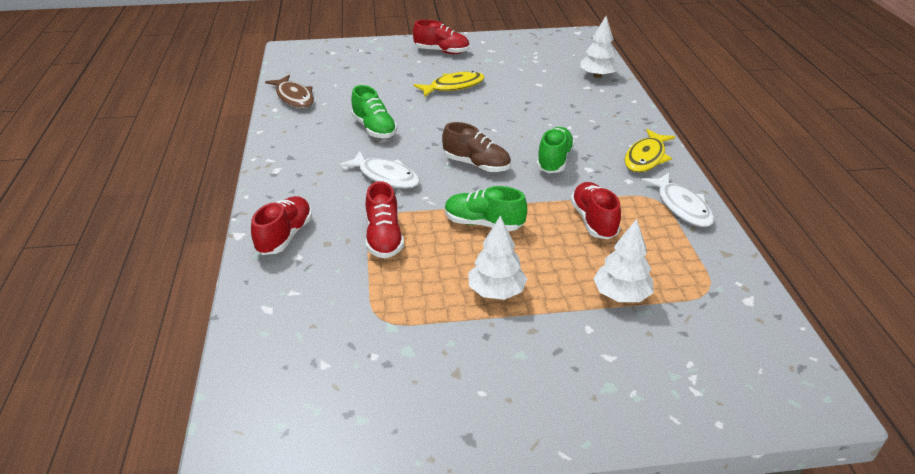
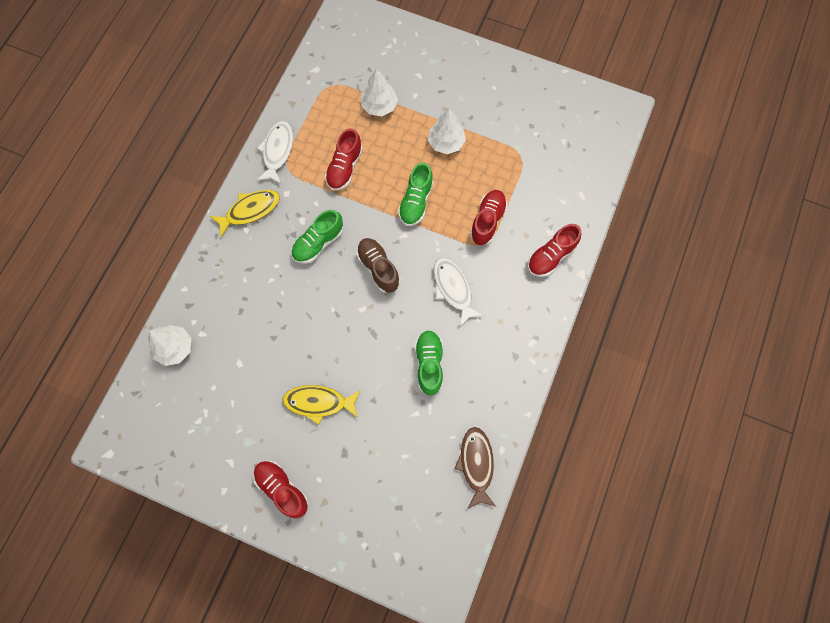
camera: 150 degrees left, 35 degrees up
green shoe [445,186,527,231] -> green shoe turned 60 degrees clockwise [398,163,433,226]

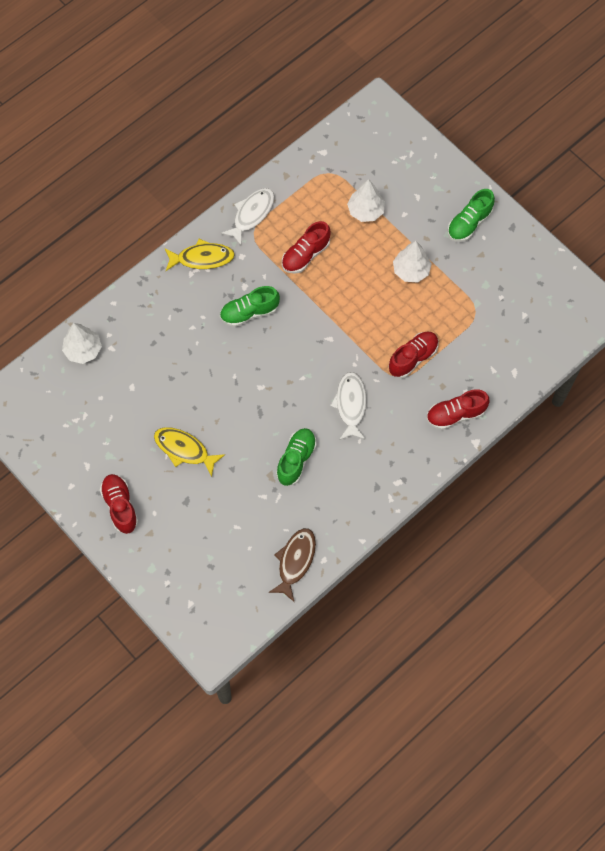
camera: 25 degrees right, 5 degrees down
brown shoe [356,238,400,293] -> none
green shoe [398,163,433,226] -> green shoe moved to [448,189,495,242]

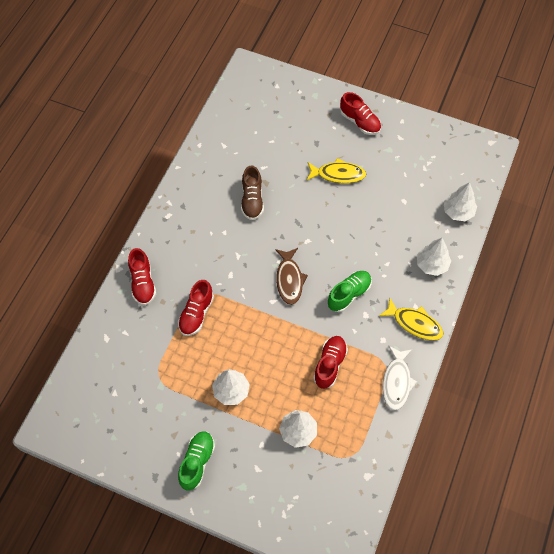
camera: 155 degrees right, 5 degrees down
yellow fish [165,239,235,271] -> yellow fish turned 120 degrees counterclockwise [379,298,444,340]
brown fish [268,528,316,602] -> brown fish moved to [275,248,308,305]
green shoe [276,428,317,486] -> brown shoe [241,166,264,220]
white fish [330,372,367,440] -> none
red shoe [426,389,490,430] -> red shoe turned 120 degrees clockwise [128,248,156,305]
none -> white tree [417,238,451,276]

